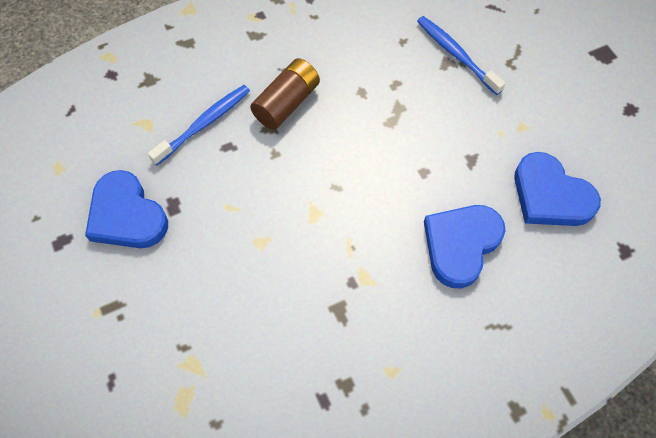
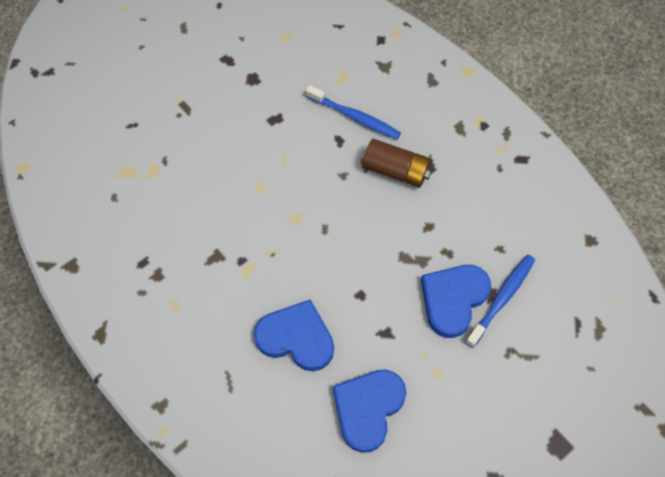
camera: 75 degrees right, 0 degrees up
blue heart [85,170,168,248] -> blue heart moved to [421,265,491,338]

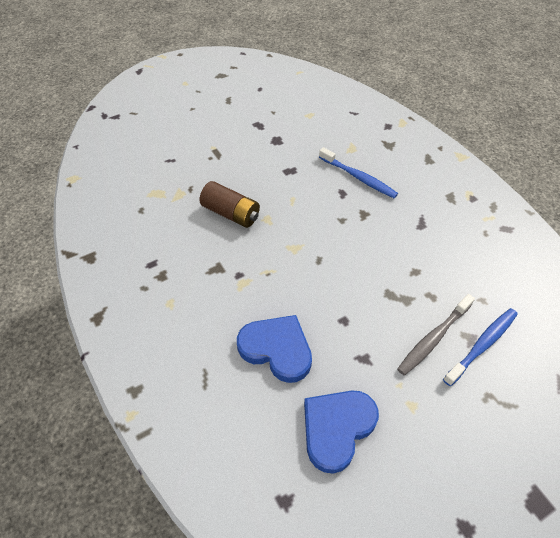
camera: 10 degrees right, 10 degrees down
brown battery [362,139,432,187] -> brown battery moved to [199,181,260,228]
blue heart [421,265,491,338] -> grey toothbrush [397,294,475,375]

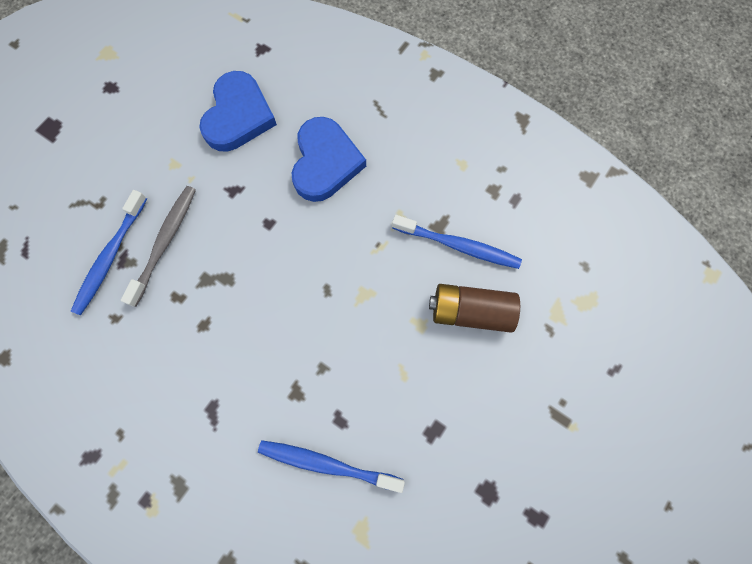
camera: 155 degrees right, 20 degrees up
blue heart [237,315,312,383] -> blue heart turned 90 degrees counterclockwise [292,117,366,202]
none -> blue toothbrush [392,215,522,269]

